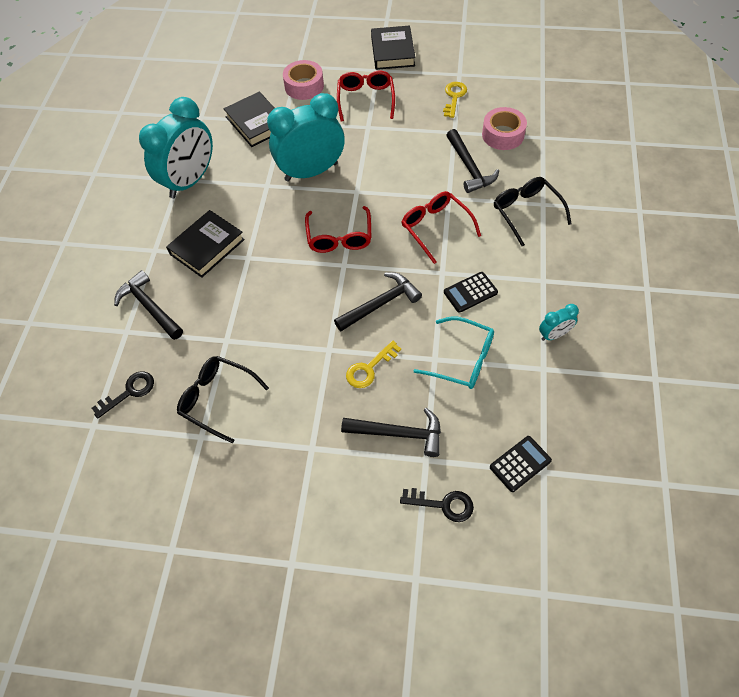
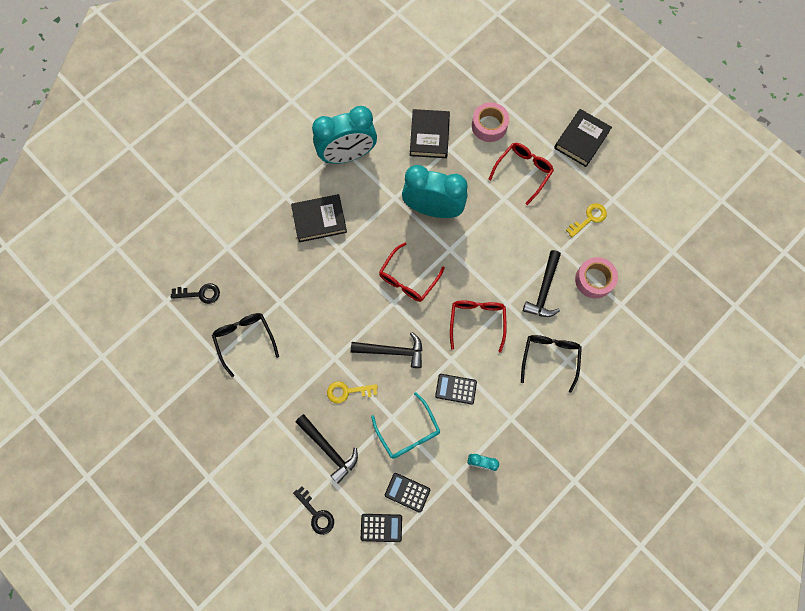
camera: 35 degrees right, 15 degrees up
black hammer [114,270,183,340] -> none
none -> black calculator [385,473,430,513]

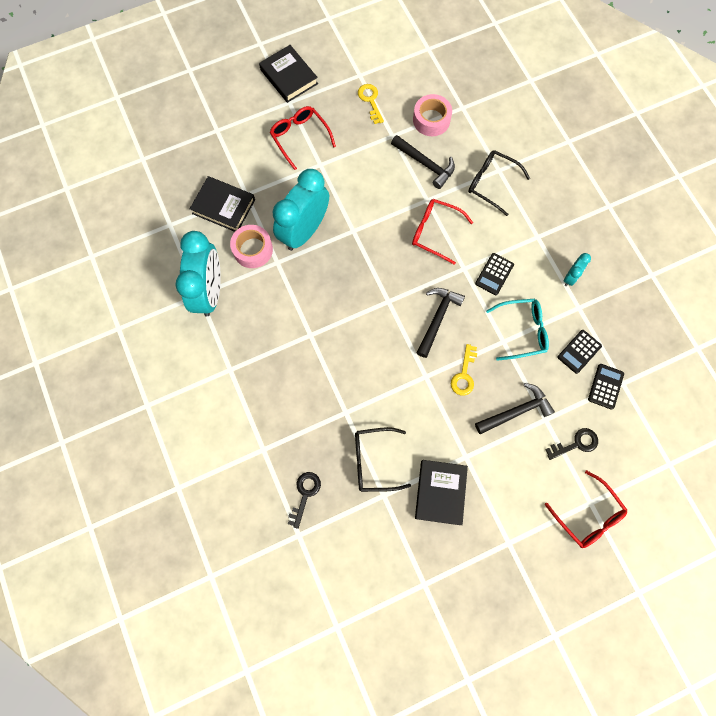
camera: 70 degrees left, 0 degrees up
black book [291,194,347,242] -> black book moved to [415,460,468,525]
red glasses [379,243,445,302] -> red glasses moved to [544,470,627,548]
pink tape [472,102,509,142] -> pink tape moved to [230,225,273,268]

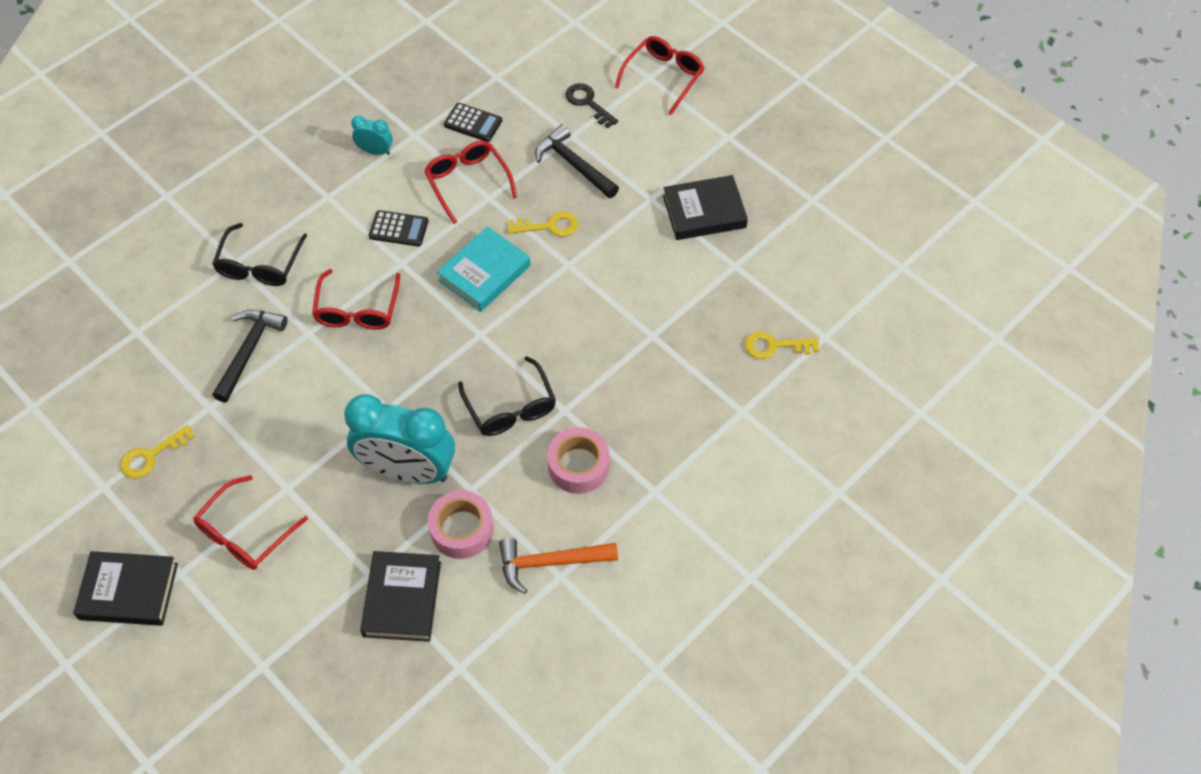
camera: 110 degrees left, 15 degrees down
turquoise clock [176,231,221,316] -> orange hammer [499,538,618,594]
black book [259,45,318,103] -> black book turned 60 degrees clockwise [73,551,178,626]
black key [288,472,321,529] -> yellow key [745,331,819,359]
black glasses [355,427,411,492] -> black glasses moved to [458,356,556,436]
pink tape [413,94,452,136] -> pink tape moved to [547,427,610,494]
black hammer [416,288,465,358] -> turquoise book [437,226,531,312]
turquoise glasses [486,299,549,361] -> red glasses [424,141,518,224]
black calculator [588,364,624,410] -> none

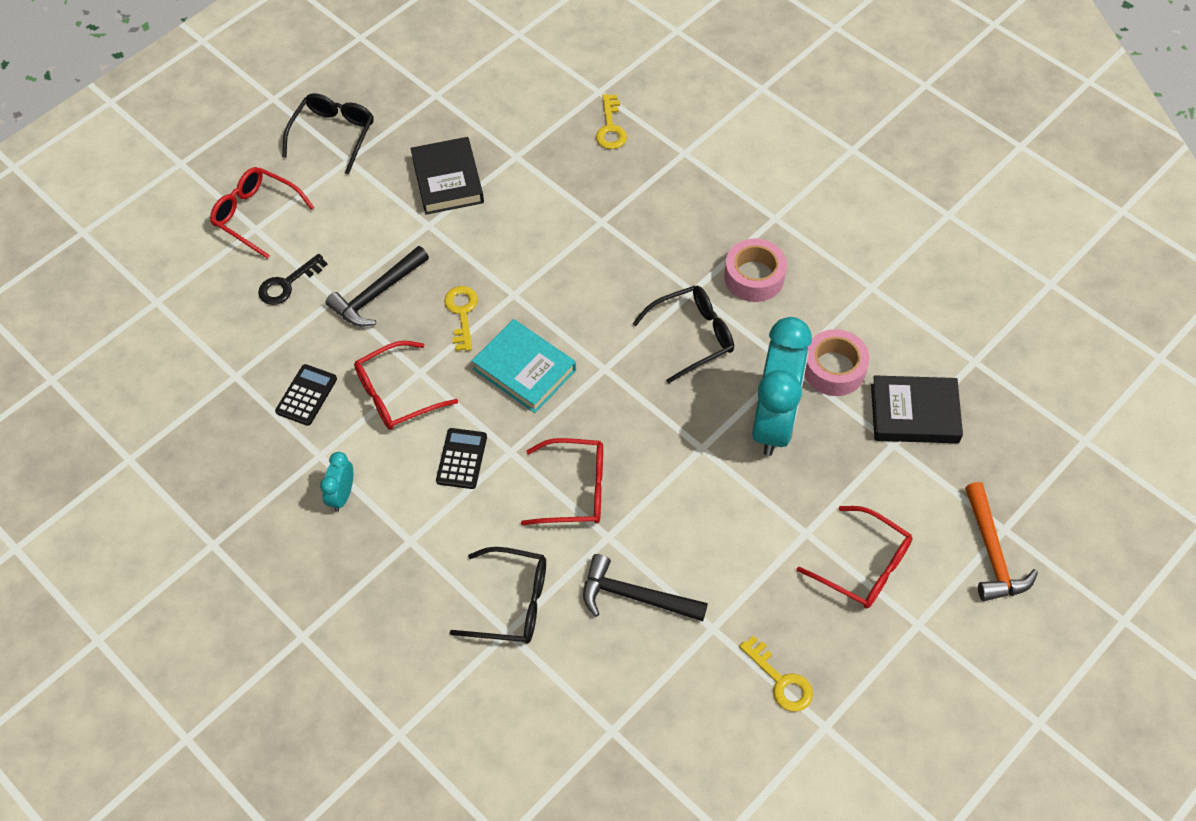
camera: 90 degrees left, 0 degrees up
black book [73,551,178,626] -> none
orange hammer [499,538,618,594] -> orange hammer moved to [965,482,1038,601]
none -> black glasses [282,93,374,175]

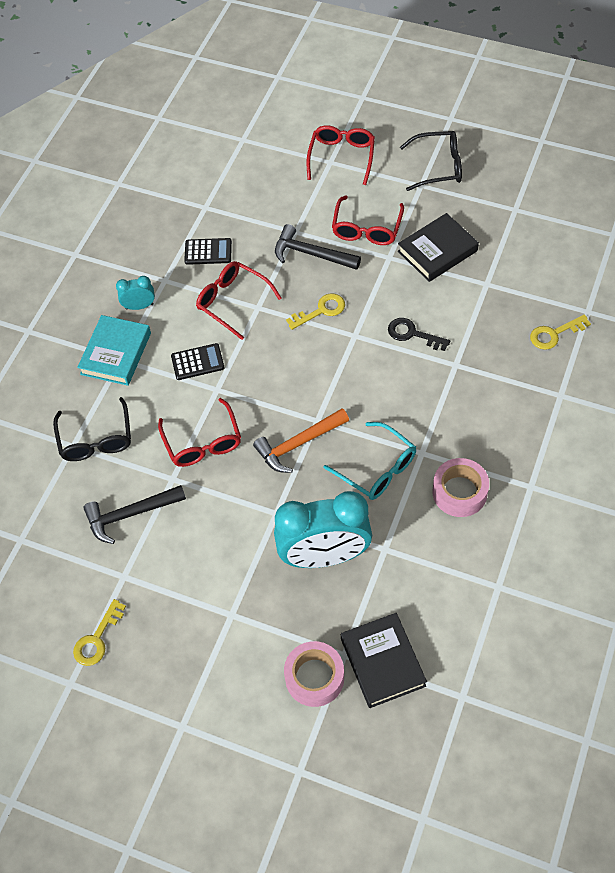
camera: 70 degrees right, 0 degrees up
black key [258,254,328,305] -> black key moved to [388,318,450,351]
turquoise book [472,319,576,413] -> turquoise book moved to [77,315,151,386]
black hammer [583,554,708,621] -> black hammer turned 105 degrees counterclockwise [83,485,186,544]
black glasses [632,285,734,384] -> turquoise glasses [324,422,416,500]
red glasses [797,506,913,608] -> red glasses moved to [332,195,404,245]
pink tape [804,329,870,396] -> pink tape moved to [284,641,344,707]
orange hammer [965,482,1038,601] -> orange hammer moved to [253,408,349,473]

